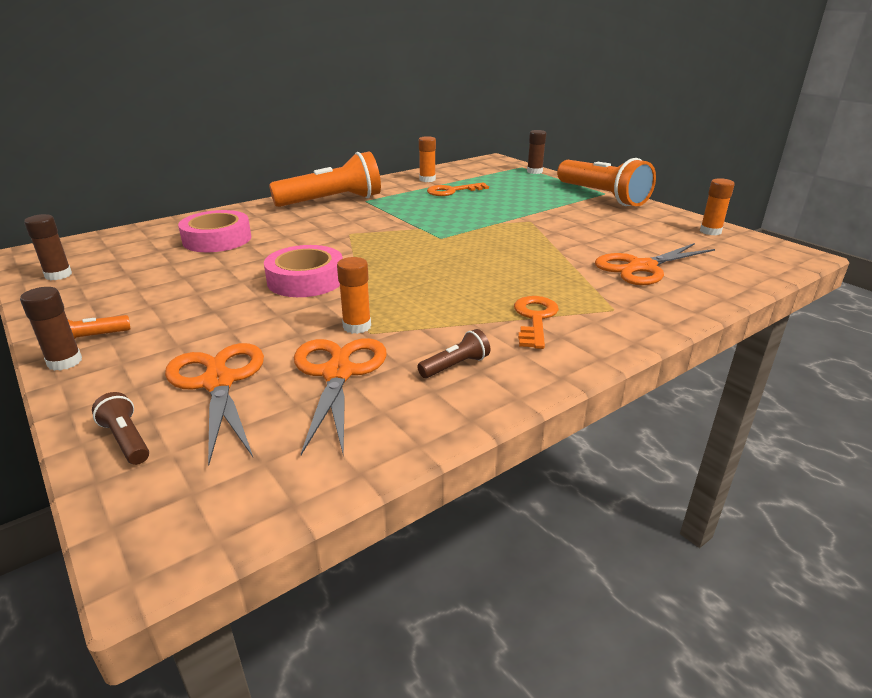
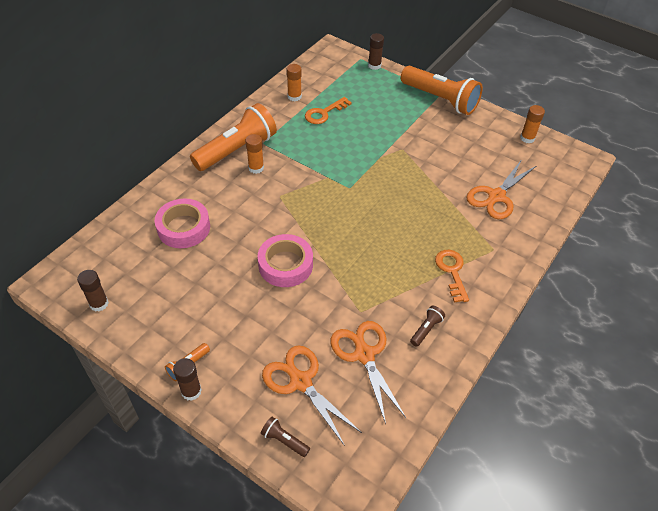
camera: 20 degrees left, 20 degrees up
orange glue stick [337,257,371,334] -> orange glue stick moved to [245,134,264,174]

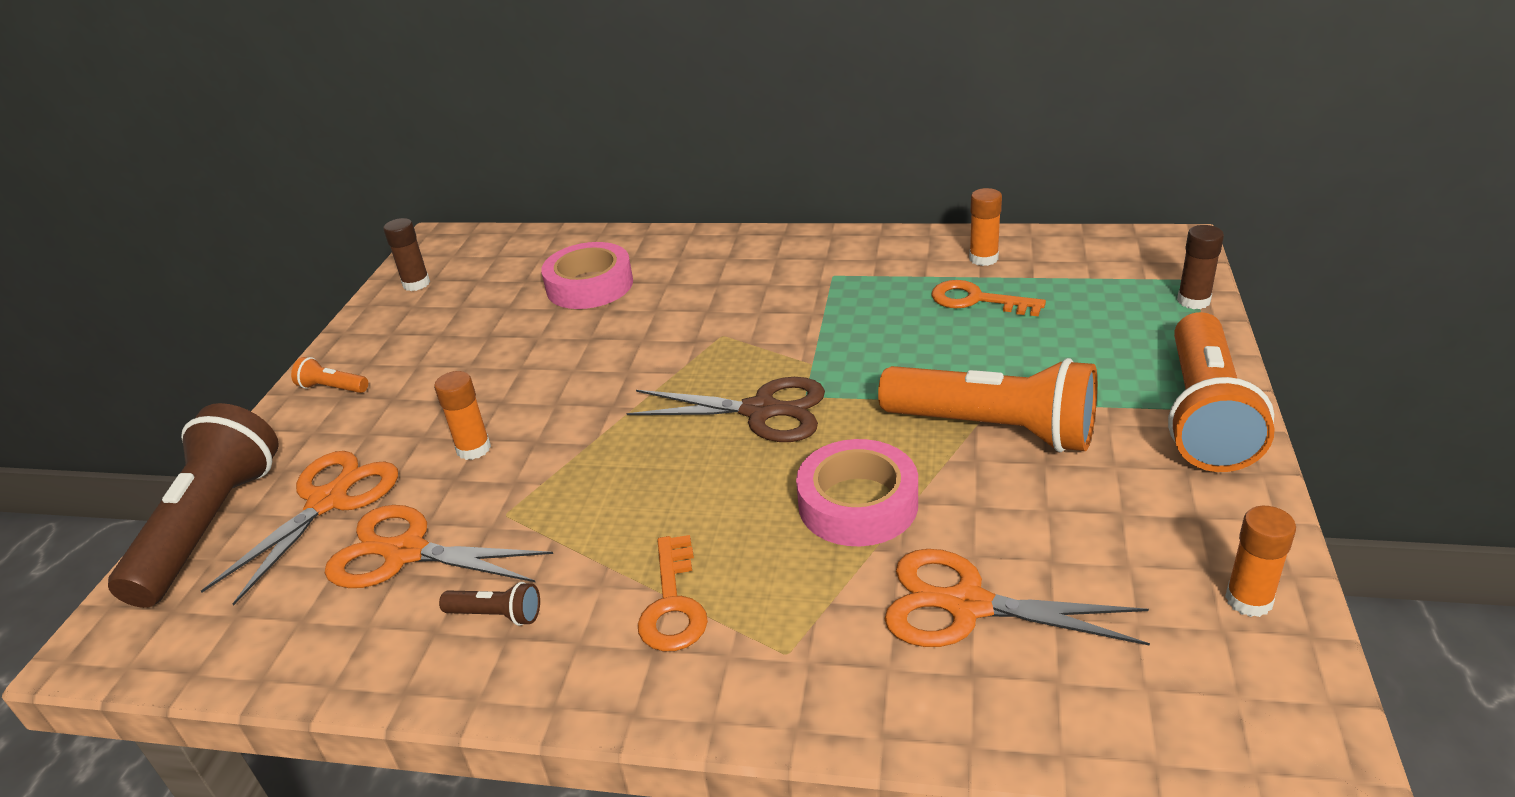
camera: 70 degrees right, 15 degrees down
brown glue stick [173,358,202,401] -> none
orange flashlight [190,103,277,171] -> orange flashlight moved to [878,358,1097,452]
orange glue stick [245,134,264,174] -> orange glue stick moved to [434,371,491,460]
pink tape [258,234,313,287] -> pink tape moved to [796,439,918,546]
brown flashlight [261,417,310,457] -> brown flashlight [108,403,279,608], size x2.45
orange scissors [330,321,406,424] -> orange scissors turned 120 degrees counterclockwise [325,505,553,588]
orange key [435,250,469,303] -> orange key turned 120 degrees clockwise [638,535,708,651]
none -> brown scissors [626,377,825,442]

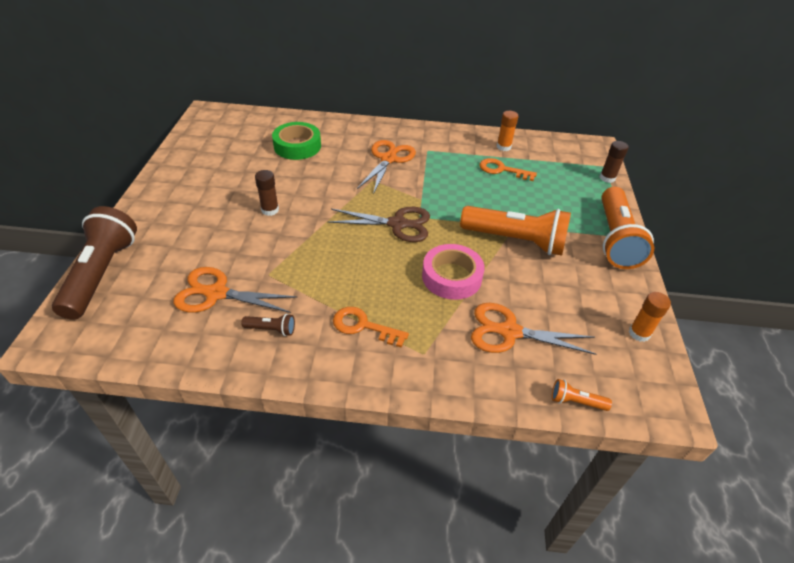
camera: 10 degrees left, 10 degrees up
orange scissors [201,451,398,606] -> orange scissors moved to [357,140,416,194]
orange flashlight [291,357,368,393] -> orange flashlight moved to [552,379,612,411]
brown glue stick [383,218,430,291] -> brown glue stick moved to [255,170,279,216]
orange glue stick [434,371,491,460] -> none
pink tape [541,242,633,309] -> green tape [272,122,321,160]
orange key [638,535,708,651] -> orange key turned 120 degrees clockwise [333,307,409,348]

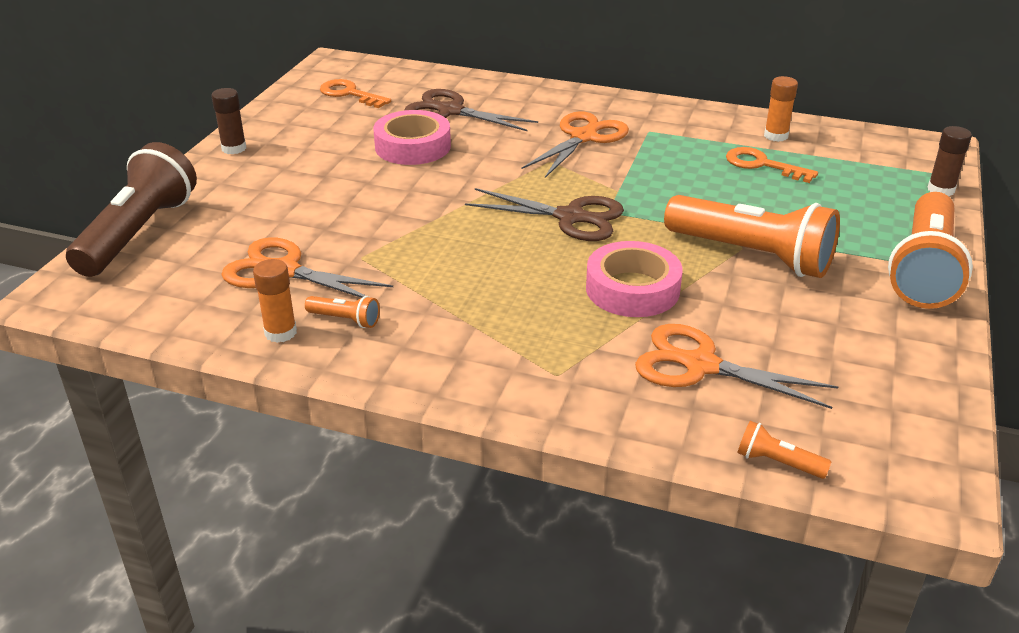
camera: 15 degrees right, 10 degrees down
brown flashlight [241,314,295,336] -> orange flashlight [305,296,380,328]
brown glue stick [255,170,279,216] -> brown glue stick moved to [211,88,246,154]
green tape [272,122,321,160] -> brown scissors [405,89,538,131]
orange key [333,307,409,348] -> orange key moved to [320,79,391,108]
orange glue stick [629,292,671,342] -> orange glue stick moved to [253,259,297,343]
none -> pink tape [373,110,451,165]

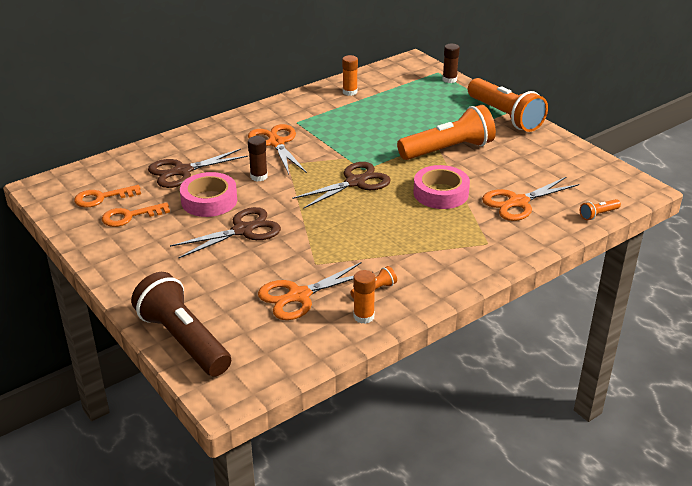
camera: 55 degrees left, 0 degrees up
brown glue stick [211,88,246,154] -> brown glue stick moved to [248,136,268,181]
orange key [726,147,818,183] -> orange key moved to [102,202,170,227]
none -> brown scissors [170,207,281,258]

